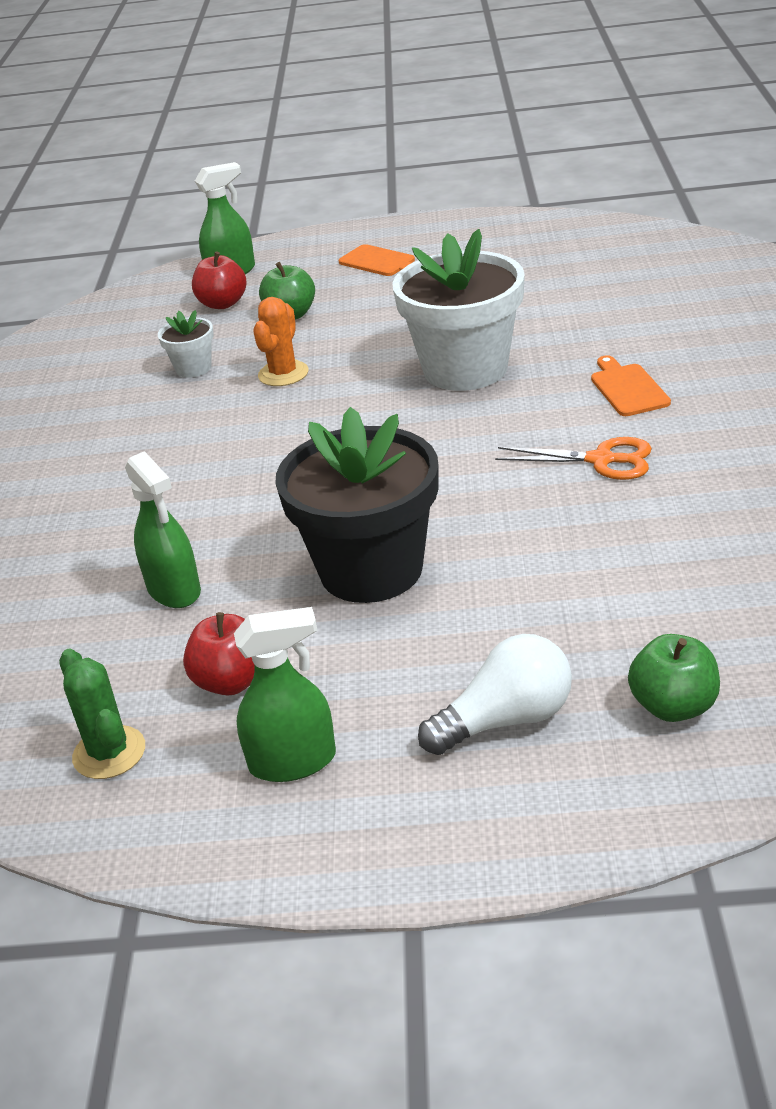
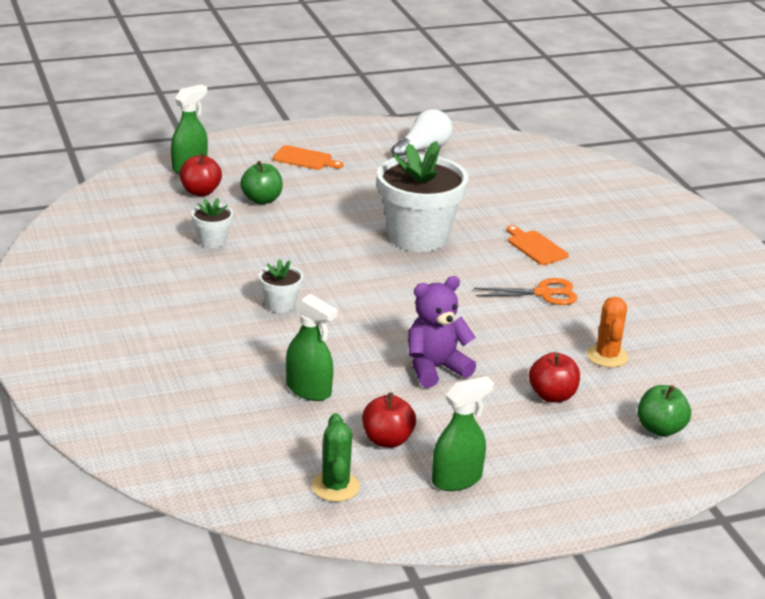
camera: 25 degrees left, 5 degrees down
green cactus [59,649,145,779] -> green cactus turned 45 degrees clockwise [312,413,360,502]
orange cactus [253,297,309,386] -> orange cactus moved to [587,297,629,367]
black flower pot [275,407,439,603] -> purple teddy bear [408,276,476,388]
white light bulb [418,634,572,755] -> white light bulb moved to [392,109,452,156]
none -> white flower pot [259,259,303,313]
none -> red apple [529,352,580,402]

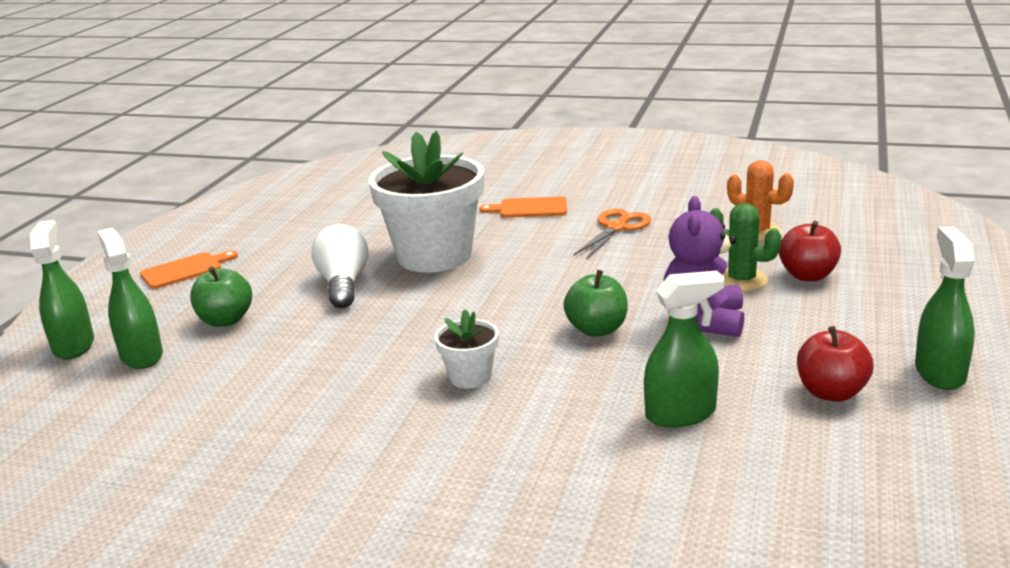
camera: 50 degrees left, 5 degrees down
red apple [180,153,222,196] -> green spray bottle [97,228,163,369]
white flower pot [191,198,233,248] -> none
green cactus [312,413,360,502] -> green cactus moved to [710,203,782,291]
white light bulb [392,109,452,156] -> white light bulb moved to [311,224,369,308]
green apple [637,385,691,437] -> green apple moved to [563,270,628,337]

